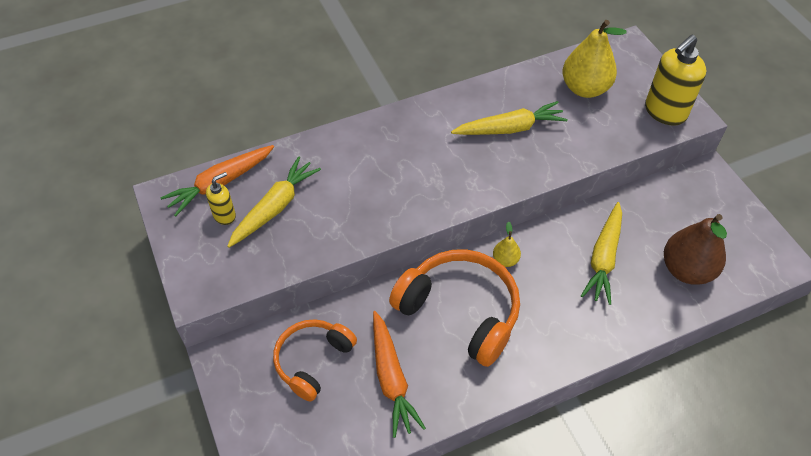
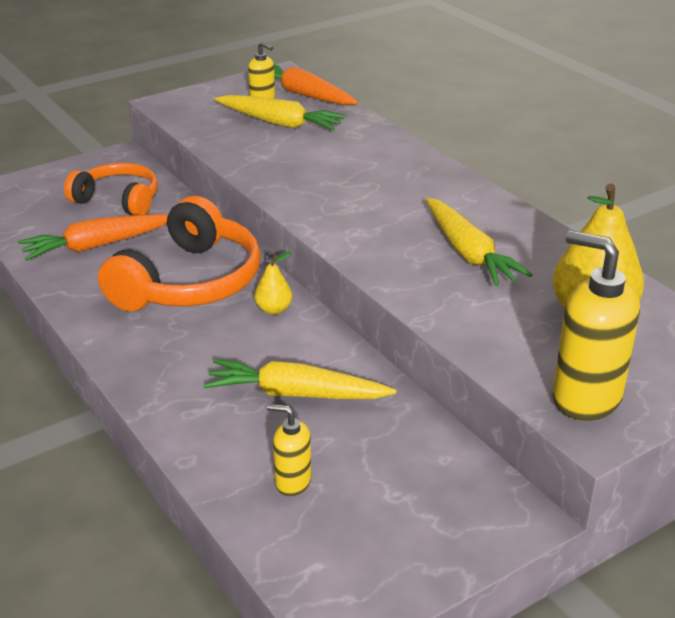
camera: 80 degrees right, 20 degrees down
brown pear [664,214,727,285] -> yellow soap dispenser [267,404,311,496]

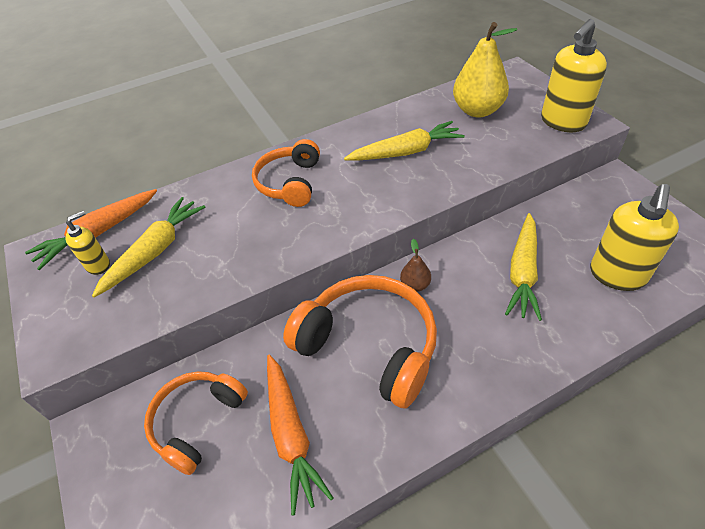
camera: 80 degrees left, 15 degrees up
yellow pear [254,252,292,315] -> brown pear [400,239,431,292]
yellow soap dispenser [267,404,311,496] -> yellow soap dispenser [590,184,679,291], size x1.88
none -> orange headphones [252,139,320,207]

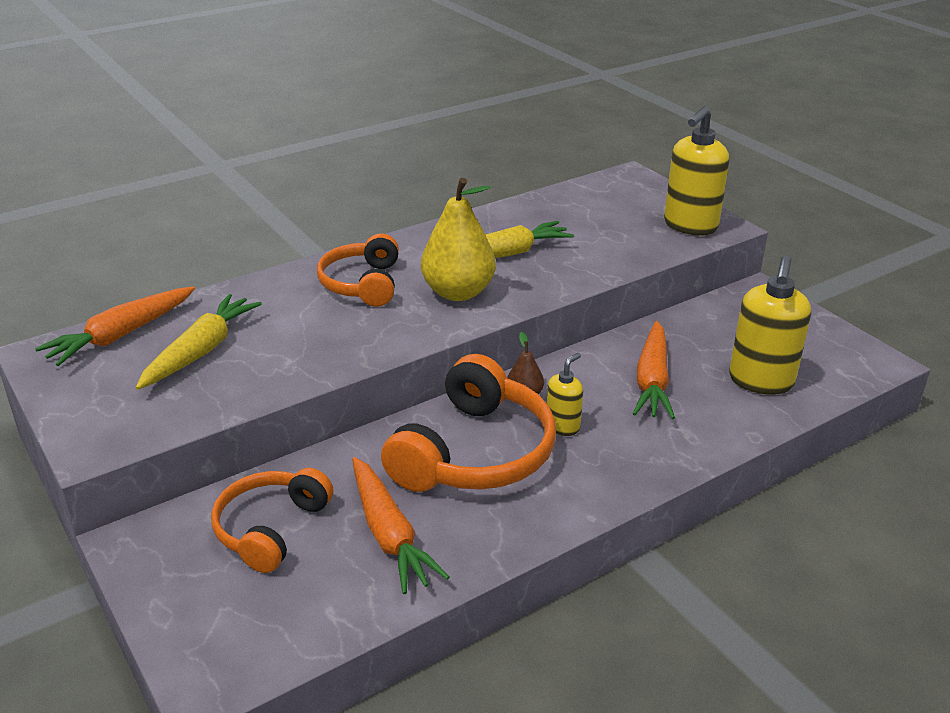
camera: 10 degrees left, 15 degrees down
yellow soap dispenser [66,211,110,275] -> yellow soap dispenser moved to [547,353,583,436]
orange headphones [283,275,437,409] -> orange headphones turned 90 degrees clockwise [381,354,556,492]
yellow pear [453,22,517,117] -> yellow pear moved to [421,178,496,301]
yellow carrot [505,213,542,321] -> orange carrot [633,321,675,419]

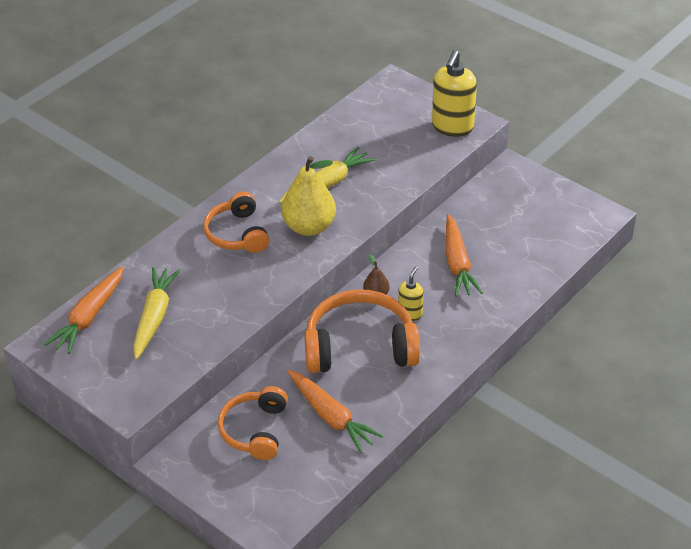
camera: 15 degrees left, 10 degrees up
orange headphones [381,354,556,492] -> orange headphones turned 105 degrees counterclockwise [304,289,420,373]
yellow soap dispenser [729,256,811,395] -> none

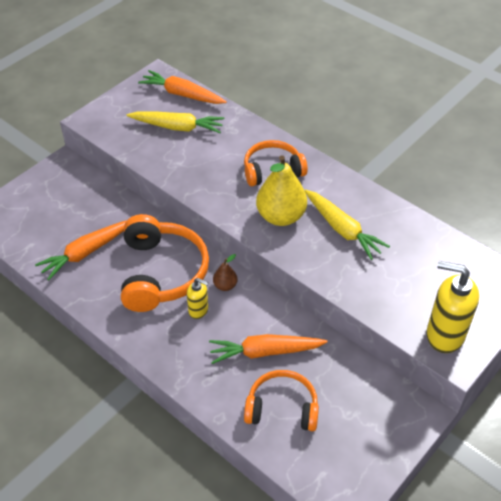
camera: 90 degrees right, 5 degrees up
orange headphones [218,386,287,460] -> orange headphones moved to [244,370,319,431]

